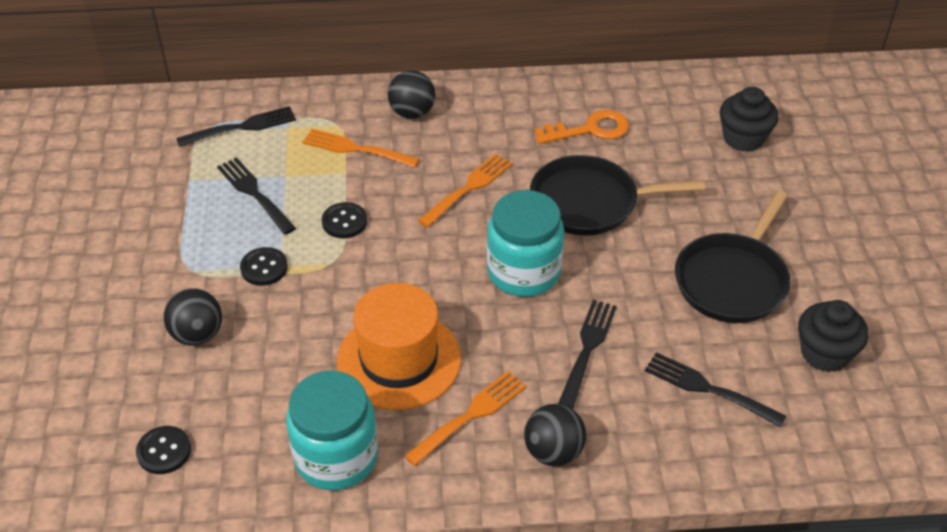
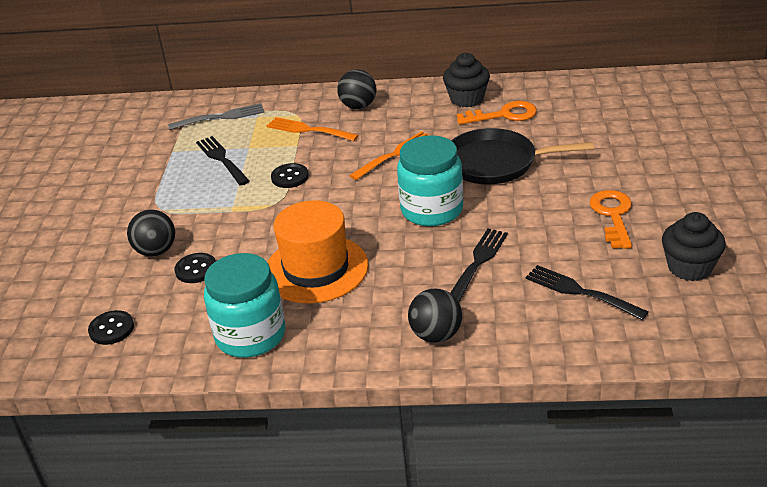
camera: 10 degrees right, 10 degrees down
black fork [176,106,296,147] -> grey fork [168,103,265,130]
black button [240,247,288,286] -> black button moved to [174,253,216,283]
orange fork [404,371,527,466] -> none
black pan [675,190,790,323] -> orange key [589,190,632,249]
black cupcake [720,87,779,152] -> black cupcake moved to [443,53,490,107]

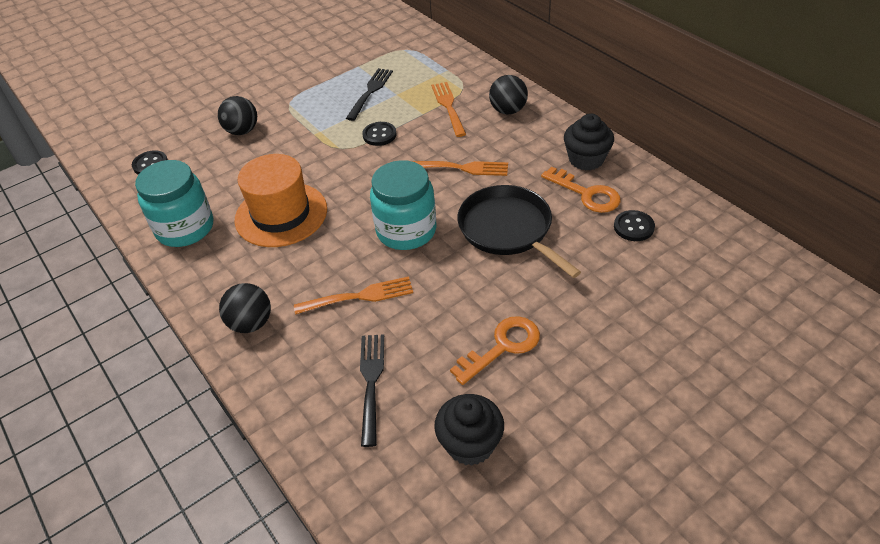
camera: 50 degrees right, 10 degrees up
grey fork [168,103,265,130] -> none
black button [174,253,216,283] -> black button moved to [614,210,655,241]
black fork [450,229,508,302] -> orange fork [294,276,413,315]

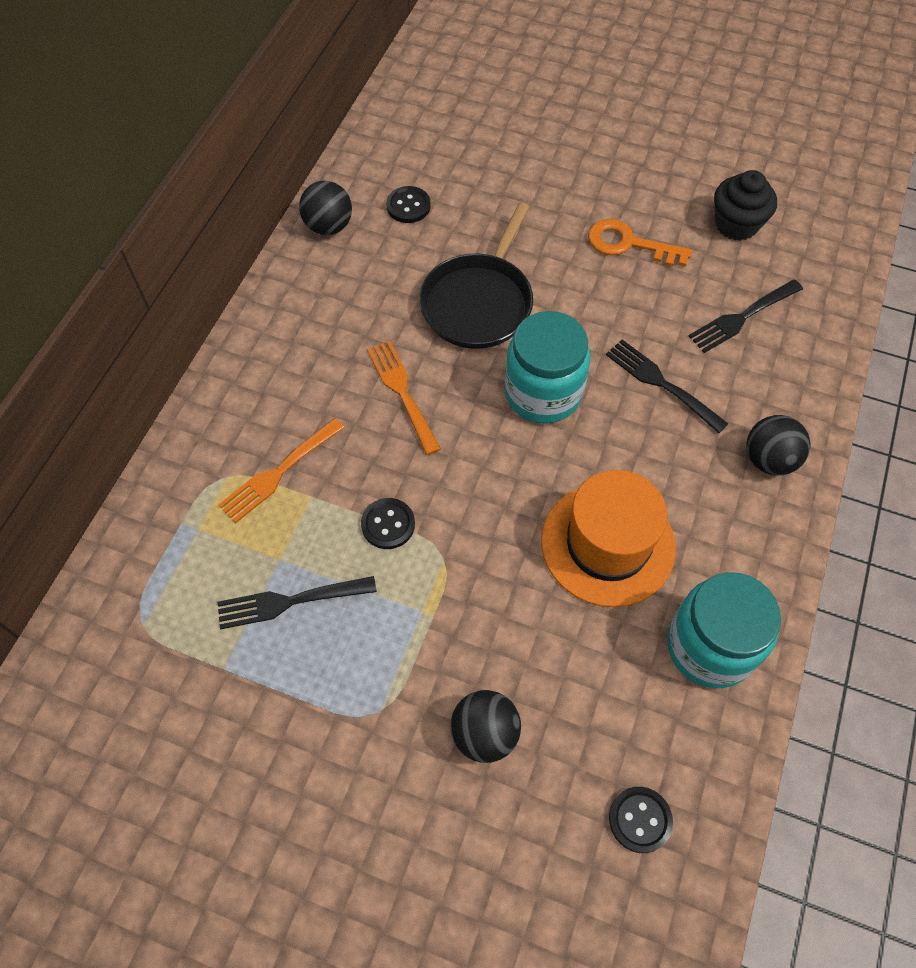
camera: 125 degrees left, 15 degrees up
orange fork [294,276,413,315] -> black fork [606,339,728,433]
black ball [489,75,528,114] -> black ball moved to [299,181,352,235]
orange key [541,167,621,213] -> none
black cupcake [564,113,614,171] -> none

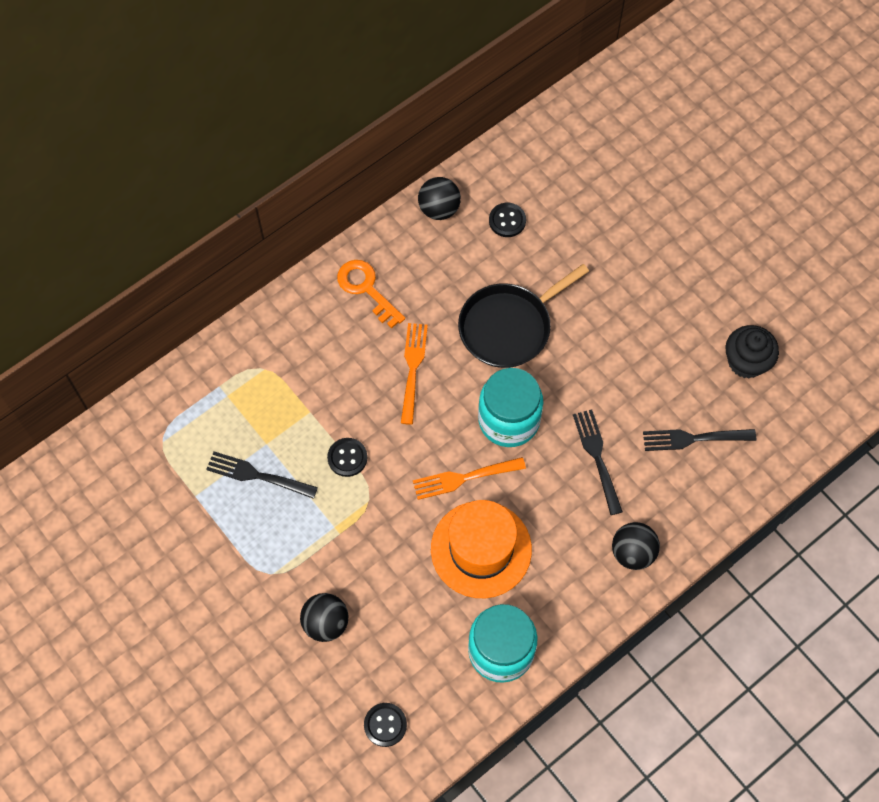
camera: 30 degrees right, 5 degrees up
orange fork [218,418,345,523] -> orange fork moved to [413,457,526,500]
orange key [588,219,692,267] -> orange key moved to [337,260,405,328]

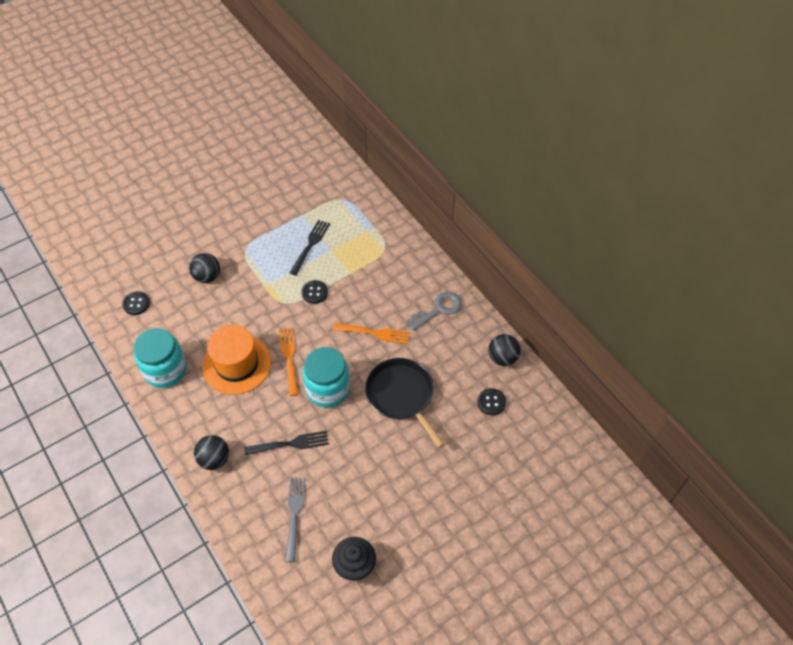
camera: 95 degrees right, 10 degrees down
orange key [337,260,405,328] -> grey key [407,292,462,331]
black fork [643,429,756,451] -> grey fork [285,477,306,562]

